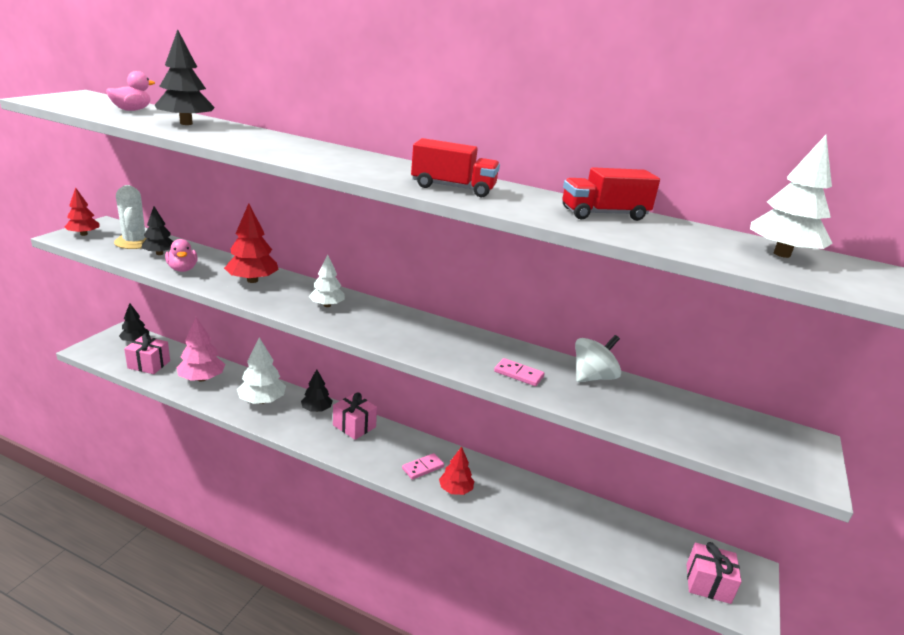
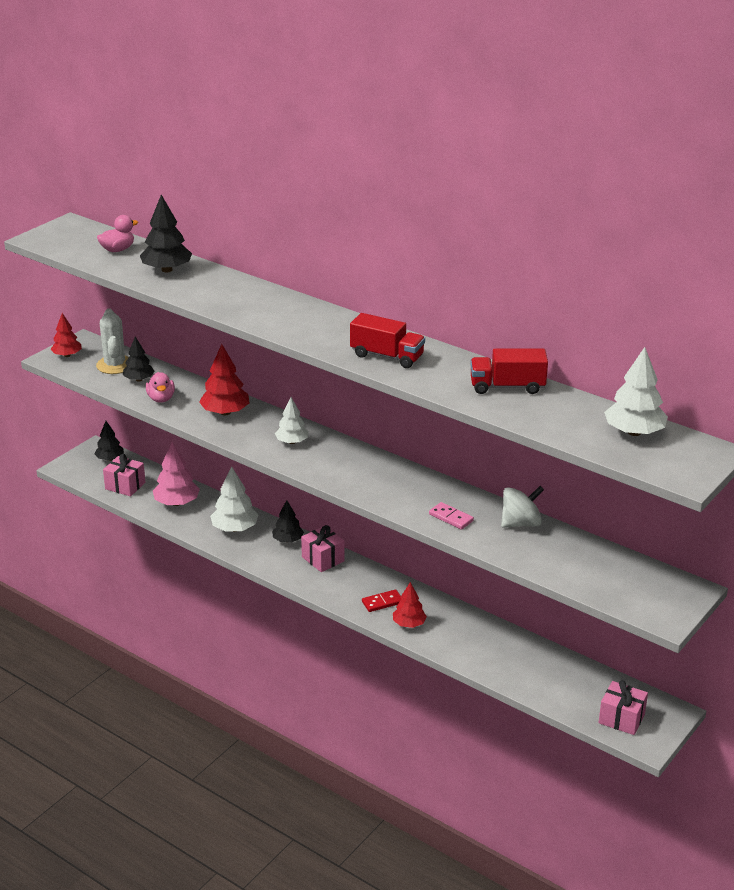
camera: 15 degrees right, 5 degrees up
pink domino [402,453,444,480] -> red domino [362,589,401,612]

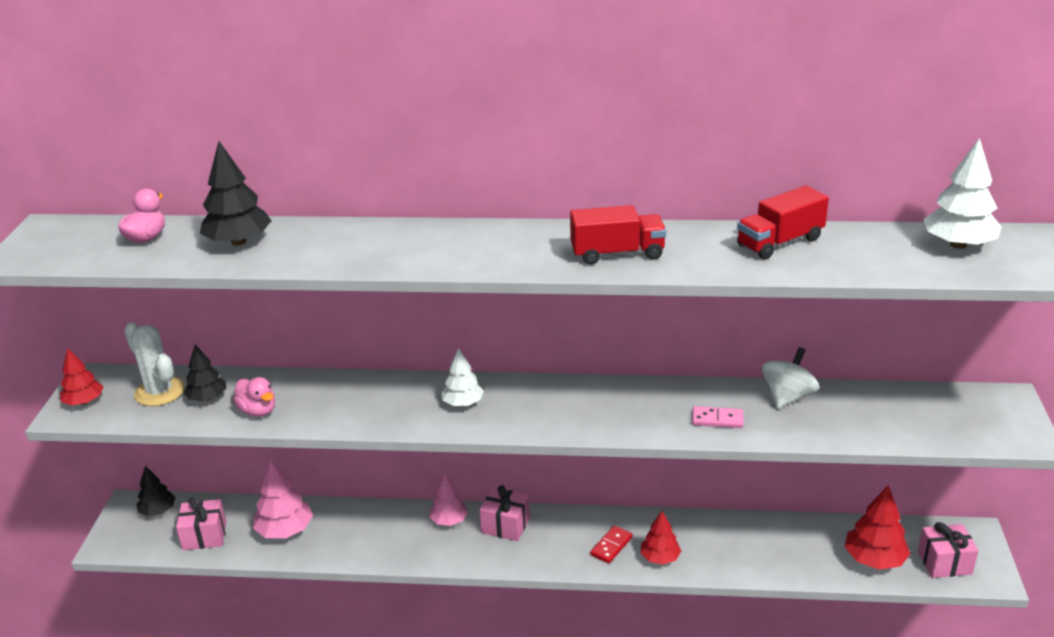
camera: 30 degrees left, 0 degrees up
red tree [199,344,249,416] -> red tree moved to [845,485,910,570]
white tree [210,467,259,532] -> none
black tree [272,500,304,543] -> pink tree [429,475,468,526]

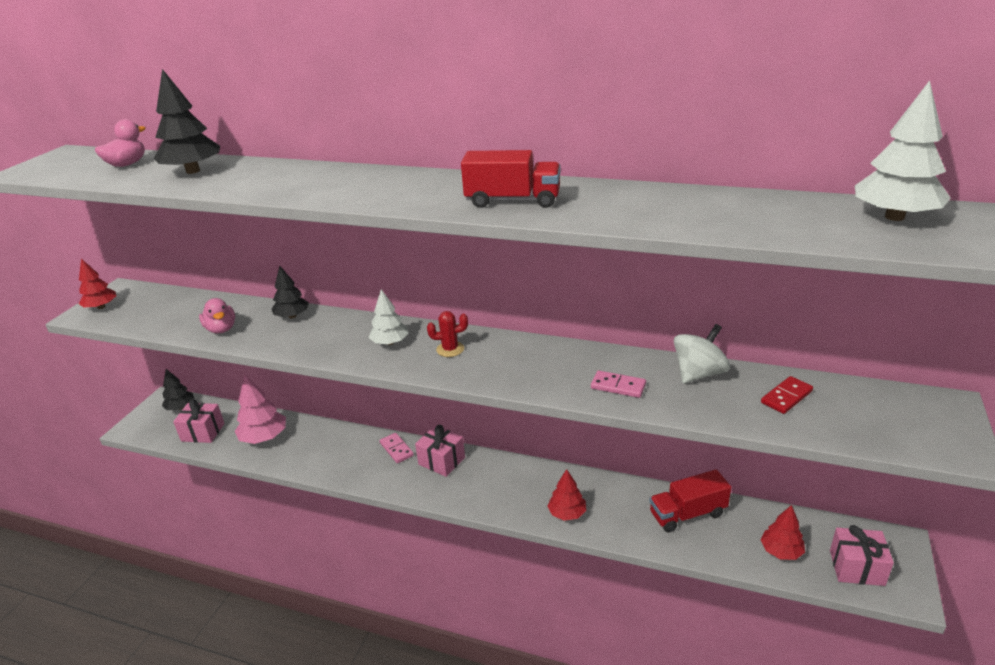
camera: 15 degrees right, 0 degrees up
white cactus [124,322,185,406] -> none
black tree [184,345,226,401] -> black tree moved to [272,266,309,318]
pink tree [429,475,468,526] -> pink domino [380,433,414,463]
red domino [590,526,633,563] -> red domino moved to [761,376,813,414]
red truck [737,185,829,259] -> red truck moved to [649,469,731,533]
red tree [845,485,910,570] -> red tree [760,505,805,560], size x0.66
none -> red cactus [427,311,468,357]

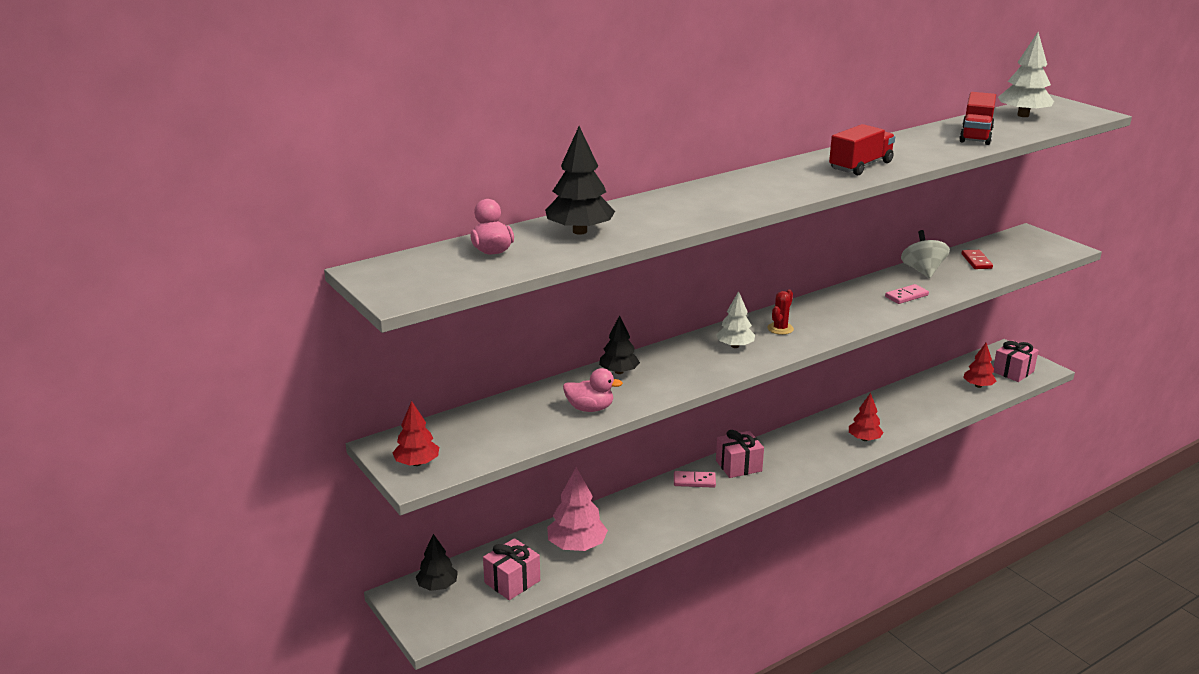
camera: 55 degrees left, 5 degrees down
red truck [649,469,731,533] -> red truck moved to [959,92,996,145]

